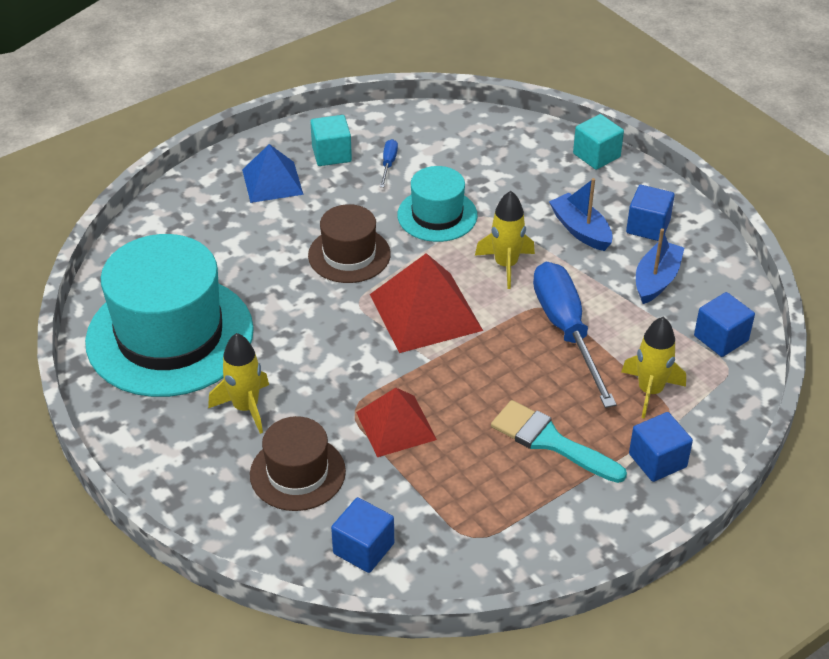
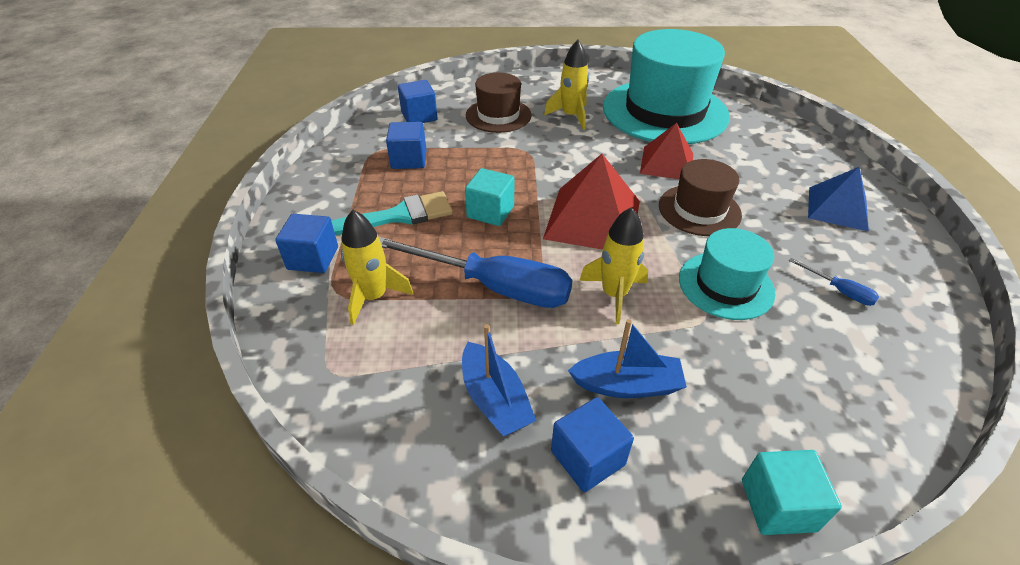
camera: 125 degrees right, 0 degrees up
turquoise cube [310,115,352,166] -> turquoise cube moved to [465,168,515,226]
red pyramid [356,388,437,457] -> red pyramid moved to [640,123,693,179]
blue cube [694,292,755,357] -> blue cube moved to [386,122,427,169]

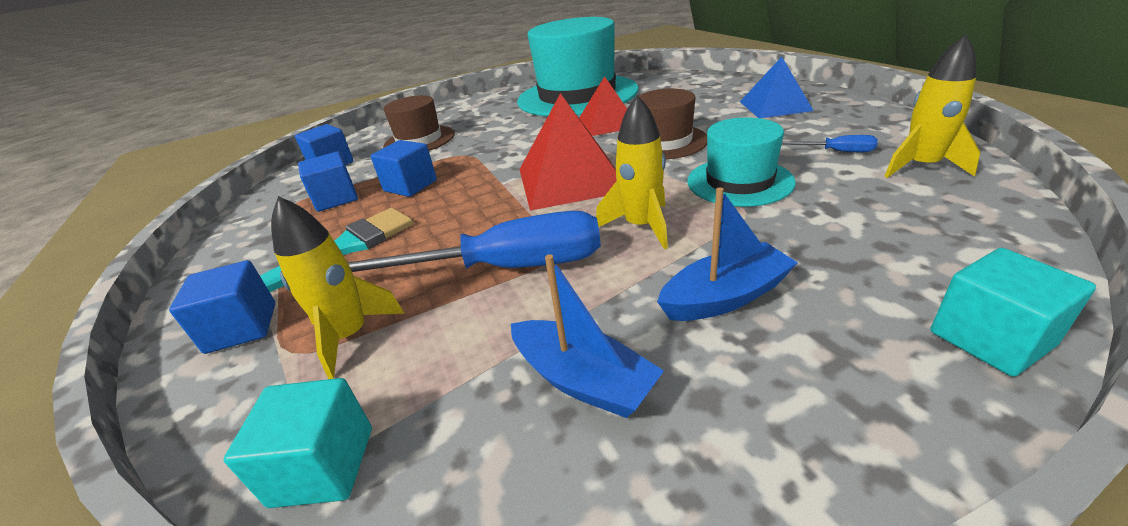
camera: 20 degrees left, 10 degrees down
turquoise cube [465,168,515,226] -> turquoise cube moved to [224,378,372,508]
yellow rocket [544,40,589,130] -> yellow rocket moved to [884,34,980,178]
blue cube [551,397,634,492] -> blue cube moved to [371,140,437,197]

